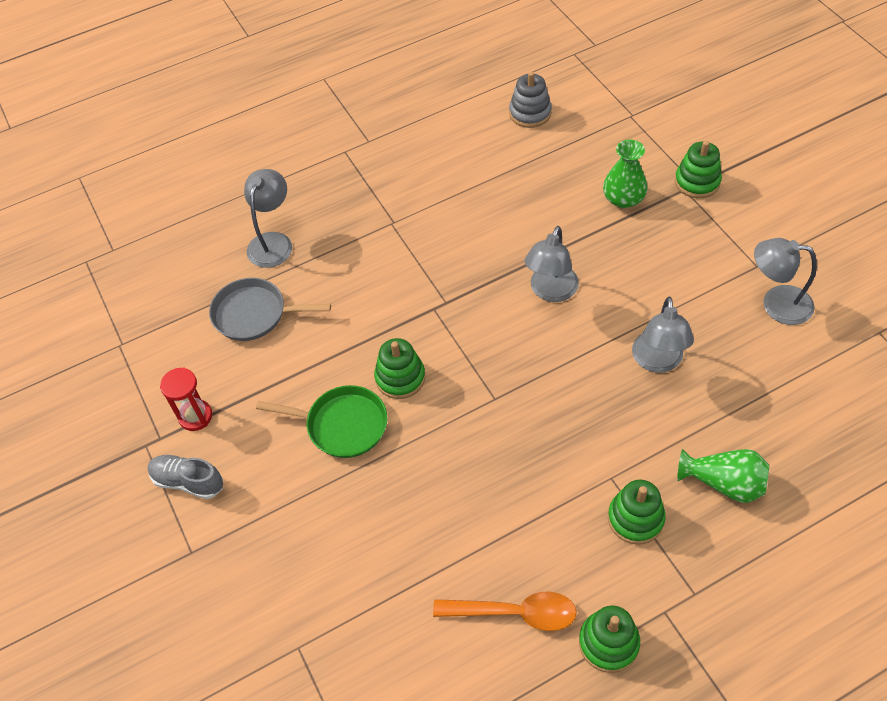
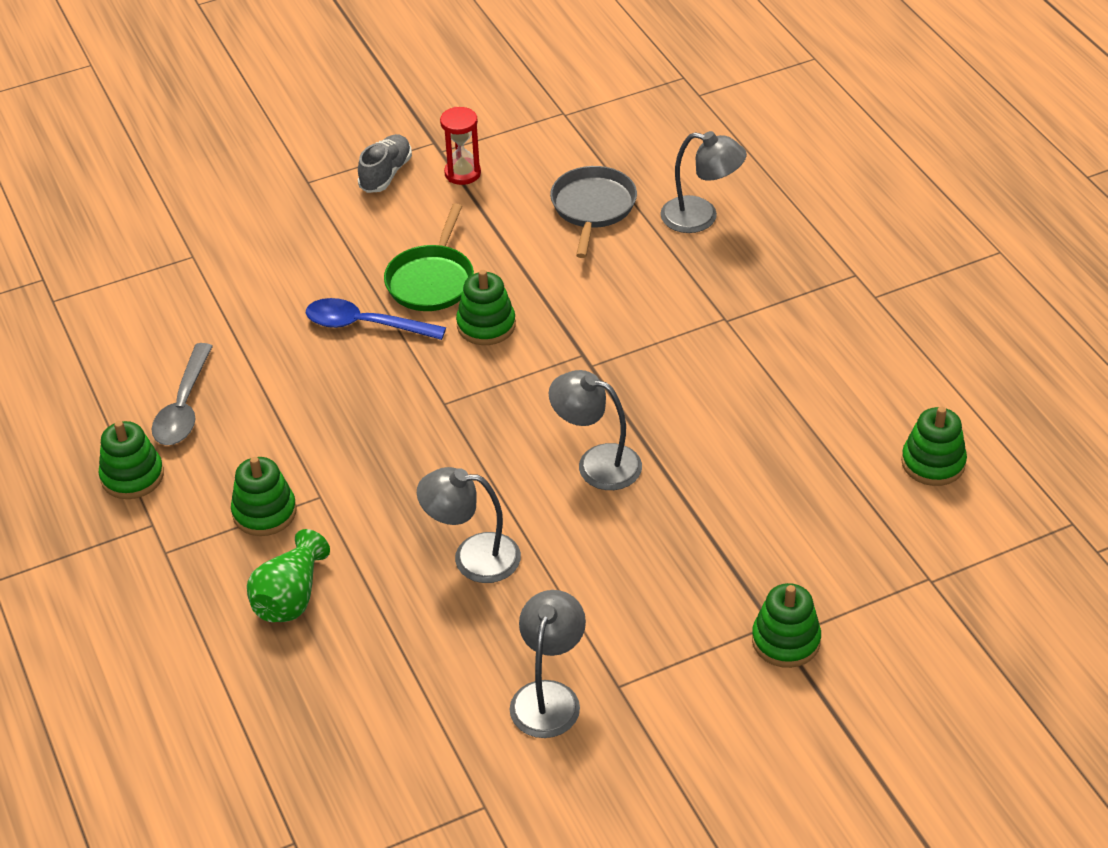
camera: 90 degrees right, 10 degrees down
orange spoon [433,591,577,631] -> grey spoon [152,343,213,445]
grey stacking toy [509,72,552,128] -> green stacking toy [901,407,967,486]
green vase [603,140,647,208] -> none
none -> blue spoon [306,298,446,340]

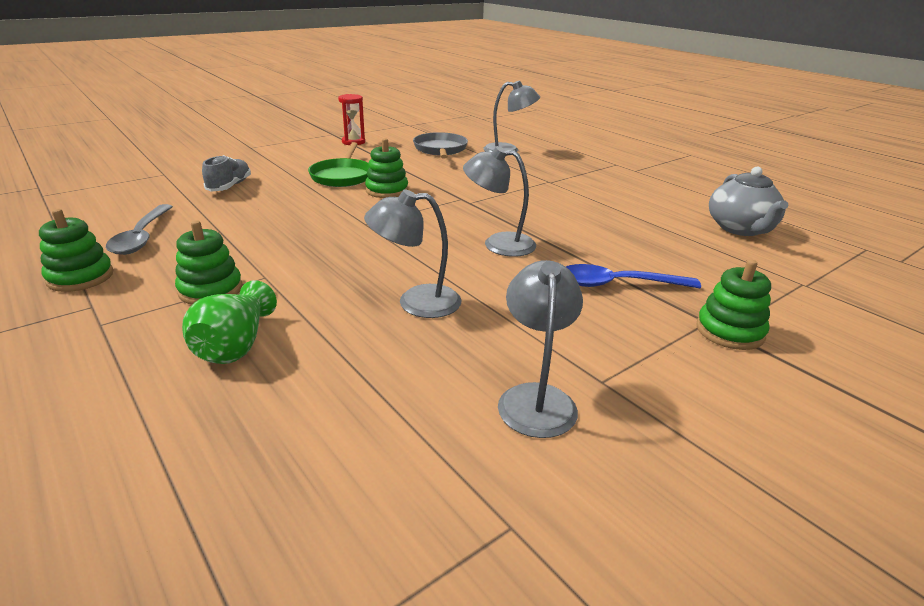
camera: 15 degrees left, 15 degrees down
blue spoon [306,298,446,340] -> blue spoon moved to [566,264,701,288]
grey shoe [358,134,412,193] -> grey shoe moved to [202,155,251,191]
green stacking toy [901,407,967,486] -> grey teapot [709,167,788,236]

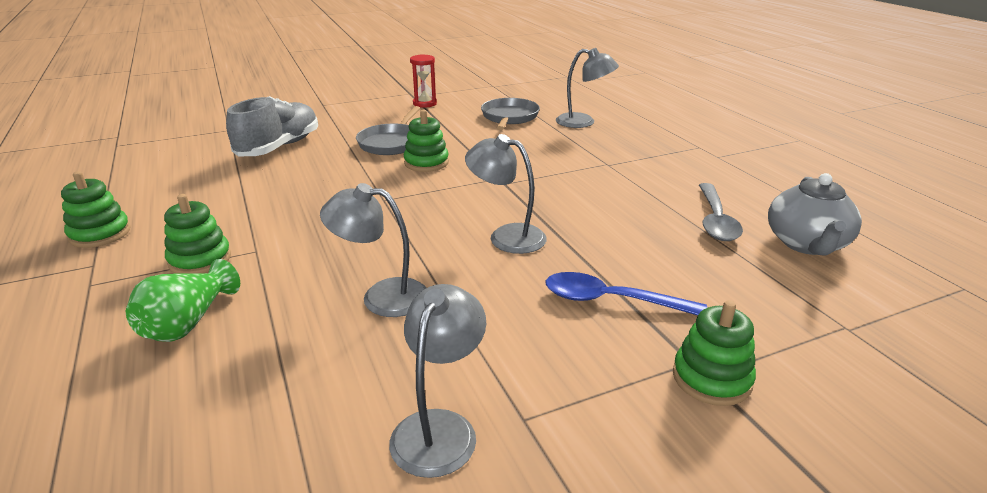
camera: 15 degrees right, 0 degrees up
grey spoon [106,204,173,255] -> grey spoon moved to [699,183,743,241]
grey shoe [202,155,251,191] -> grey shoe [226,96,318,157], size x1.66
green pan [308,142,370,187] -> grey pan [356,106,420,155]

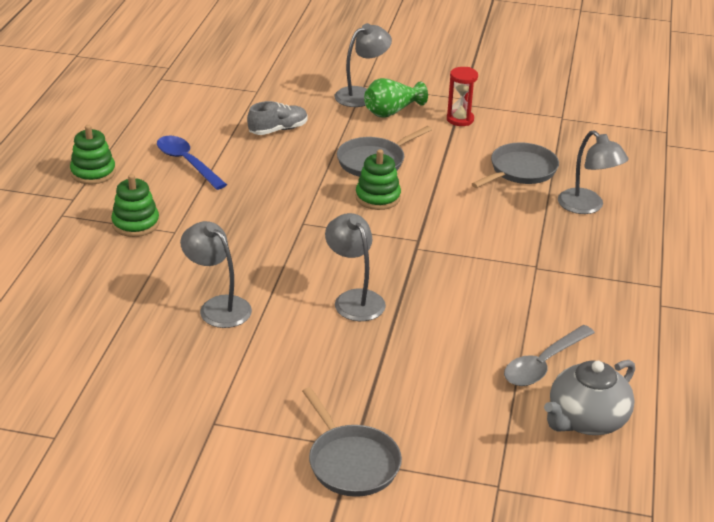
camera: 35 degrees right, 5 degrees up
green vase [126,259,240,342] -> green vase moved to [364,78,428,118]
grey shoe [226,96,318,157] -> grey shoe [247,101,308,135], size x0.60
grey lamp [389,284,486,478] -> grey lamp moved to [334,23,392,107]
blue spoon [546,272,707,315] -> blue spoon moved to [157,136,227,190]
green stacking toy [673,300,756,406] -> grey pan [302,387,402,497]

